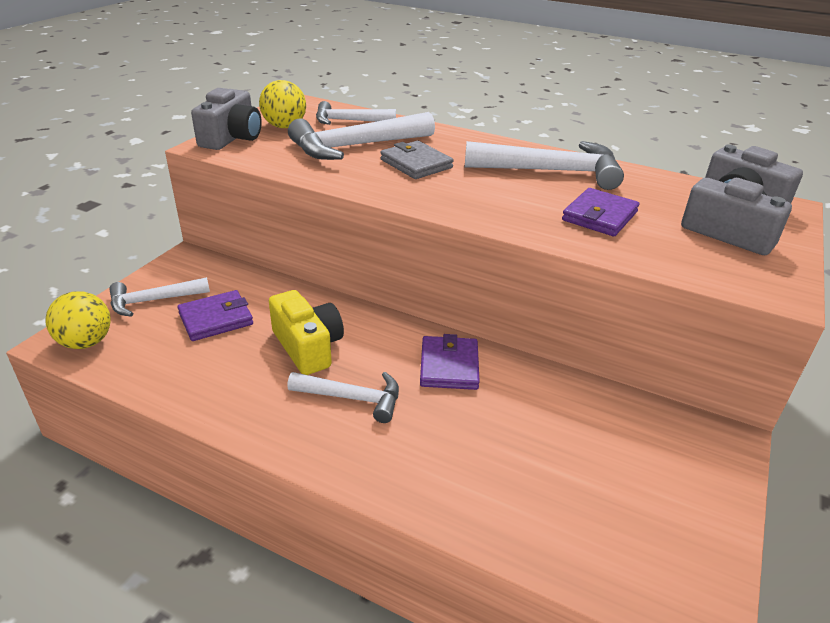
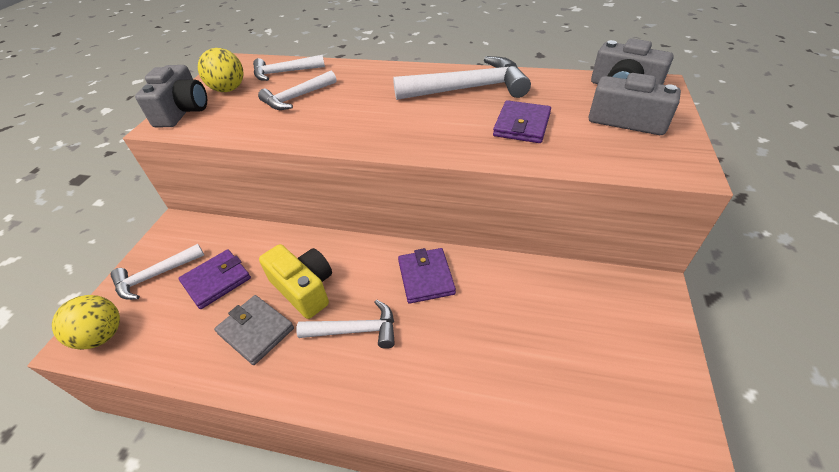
camera: 10 degrees left, 10 degrees up
white hammer [288,112,435,160] -> white hammer [258,71,337,110], size x0.61
grey wallet [380,141,454,179] -> grey wallet moved to [214,295,294,365]

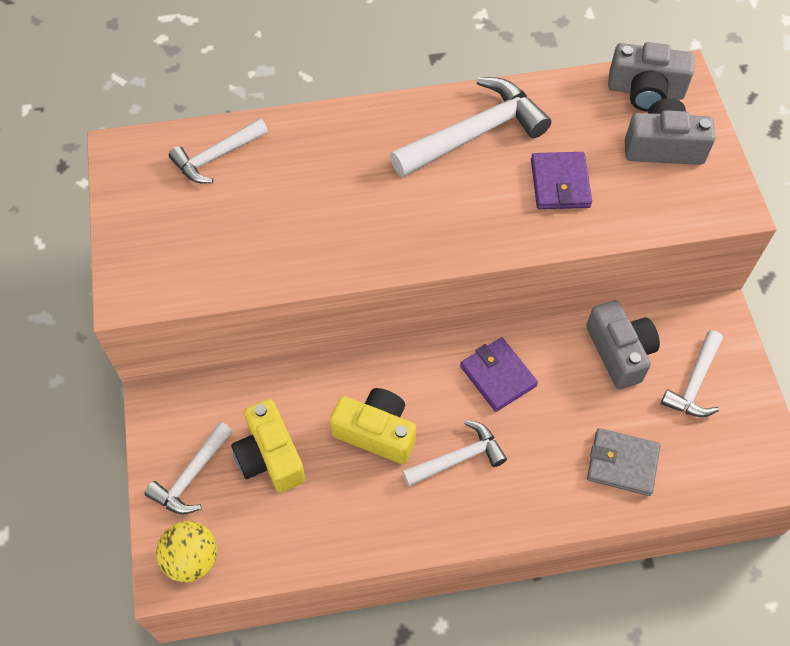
camera: 25 degrees left, 15 degrees up
grey camera [135,65,207,127] -> grey camera moved to [586,300,660,389]
purple wallet [178,250,251,309] -> yellow camera [231,399,306,493]
yellow ball [198,48,244,92] -> none
grey wallet [214,295,294,365] -> grey wallet moved to [587,428,660,496]
white hammer [258,71,337,110] -> white hammer moved to [661,331,723,417]

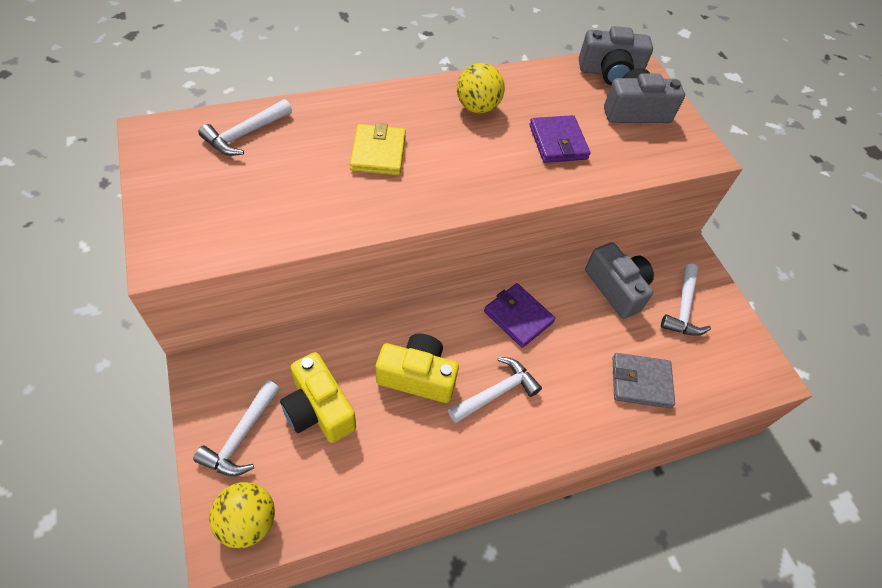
camera: 15 degrees left, 5 degrees down
white hammer [390,77,551,177] -> yellow ball [457,63,505,114]
none -> yellow wallet [350,123,406,175]

